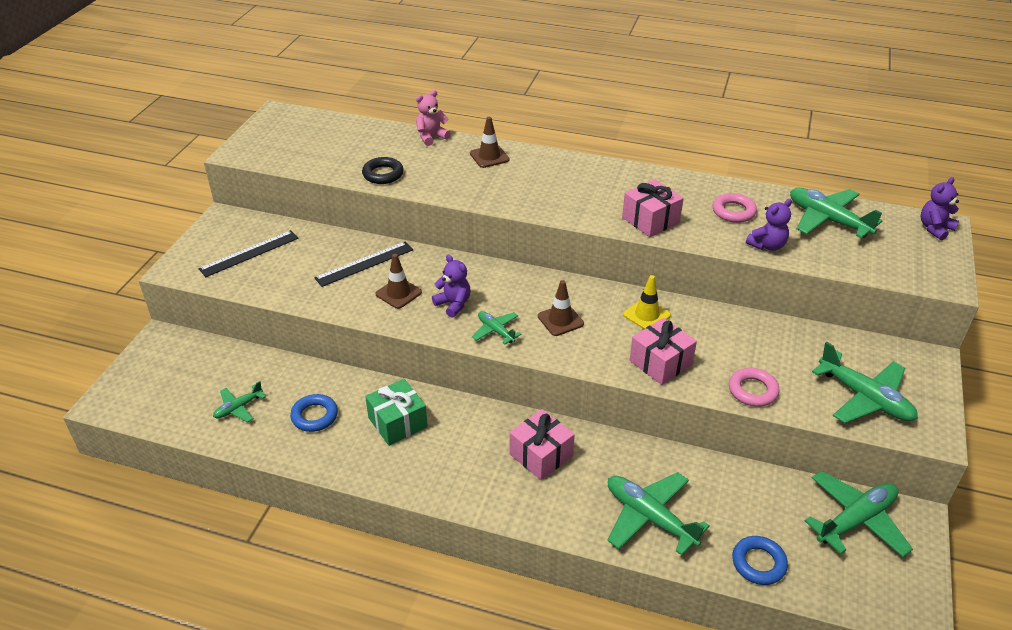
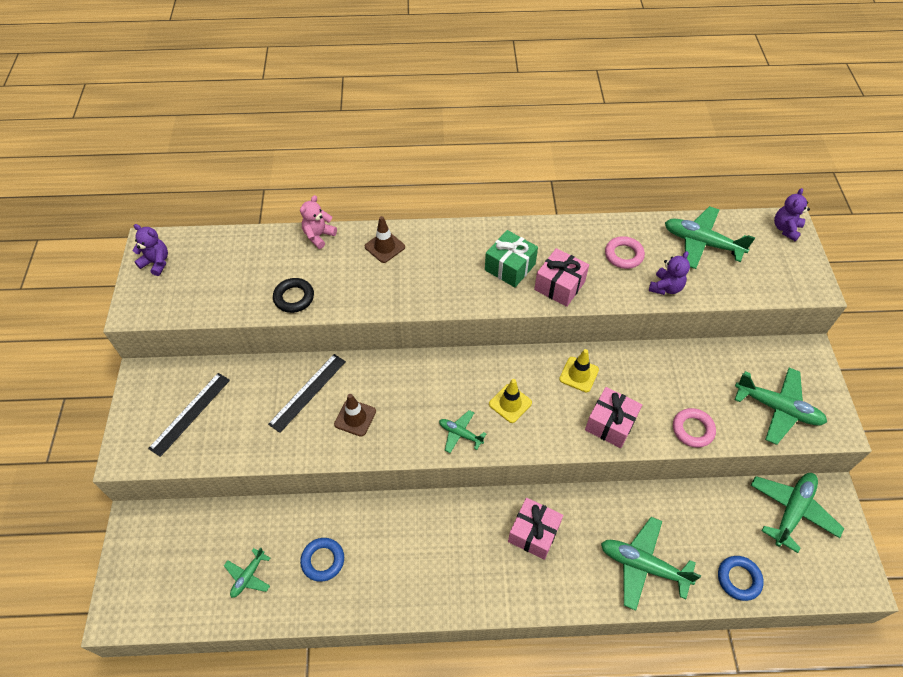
camera: 20 degrees left, 15 degrees up
green gift [365,379,428,446] -> green gift moved to [485,230,538,287]
purple teddy bear [432,255,470,318] -> purple teddy bear moved to [132,224,168,276]
brown traffic cone [538,280,584,336] -> yellow traffic cone [489,379,532,423]

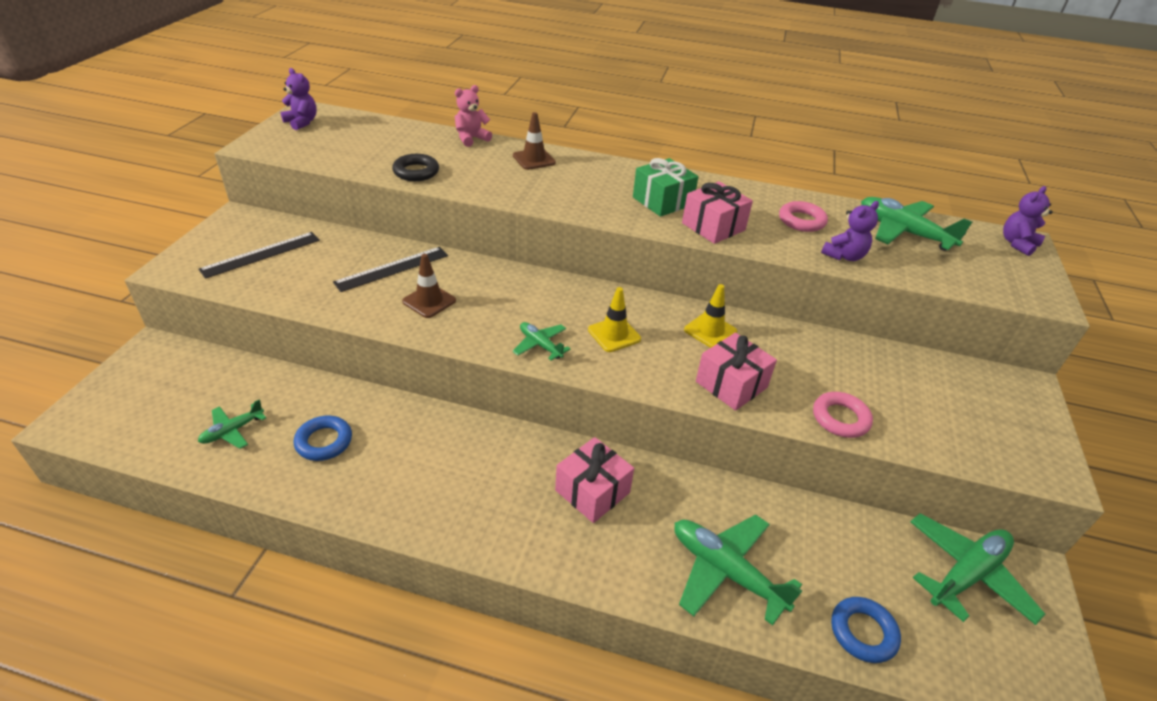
camera: 15 degrees right, 15 degrees down
green plane [735,367,827,445] -> none

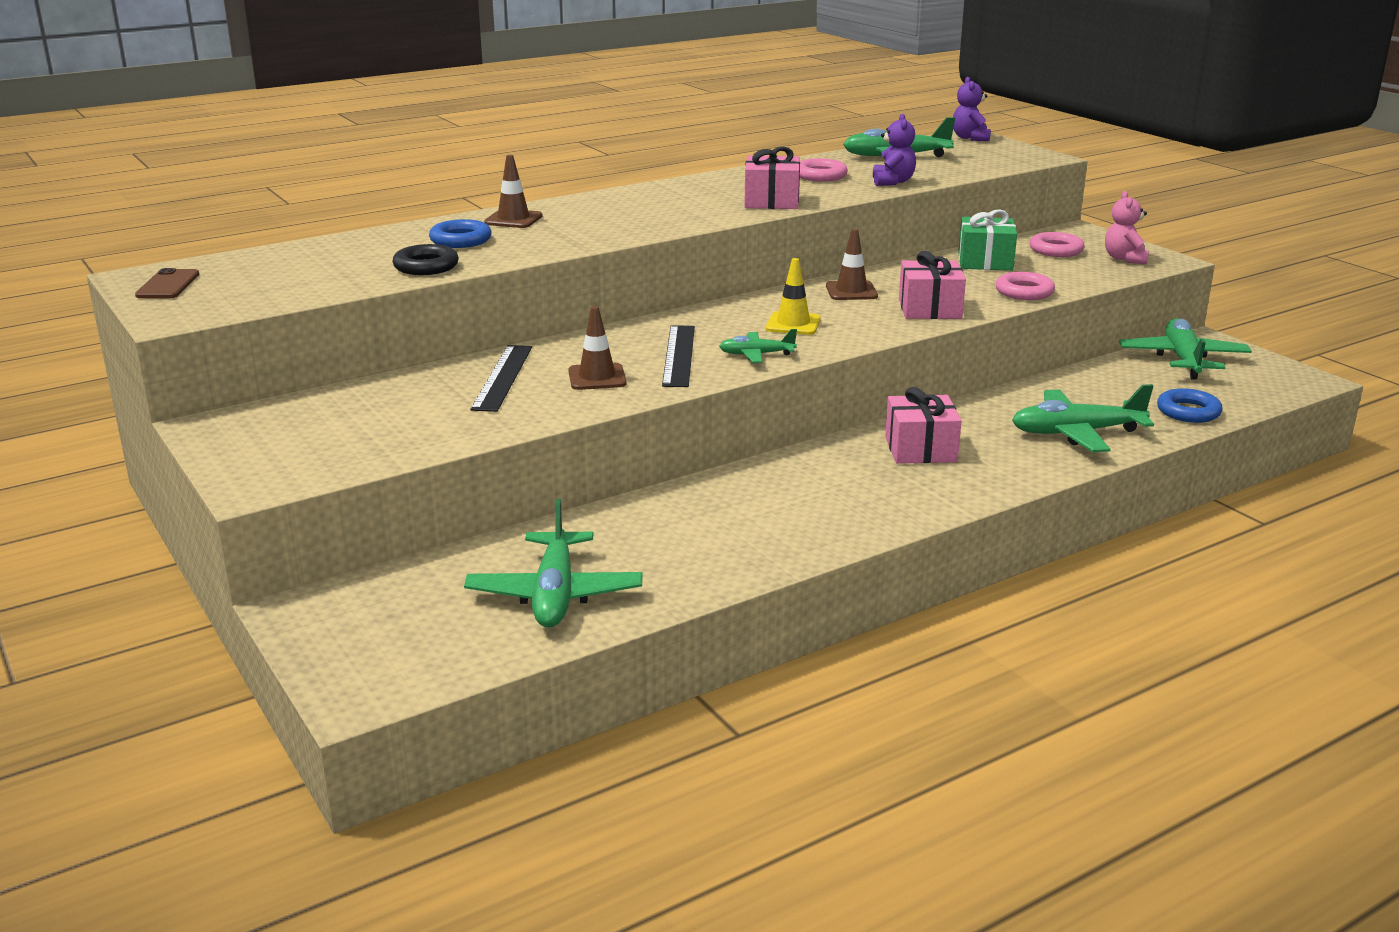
camera: 45 degrees left, 15 degrees down
black ruler [198,232,320,279] -> black ruler moved to [662,325,695,387]
green plane [198,399,266,449] -> green plane [464,499,643,628], size x1.83
purple teddy bear [281,68,317,130] -> brown phone [135,268,199,298]
blue ring [294,415,352,461] -> blue ring moved to [429,219,492,248]
pink teddy bear [455,85,492,147] -> pink teddy bear moved to [1105,191,1149,264]
green gift [633,158,699,217] -> green gift moved to [958,209,1017,271]
yellow traffic cone [684,284,737,348] -> brown traffic cone [826,229,878,300]
none -> pink ring [1030,232,1085,257]

